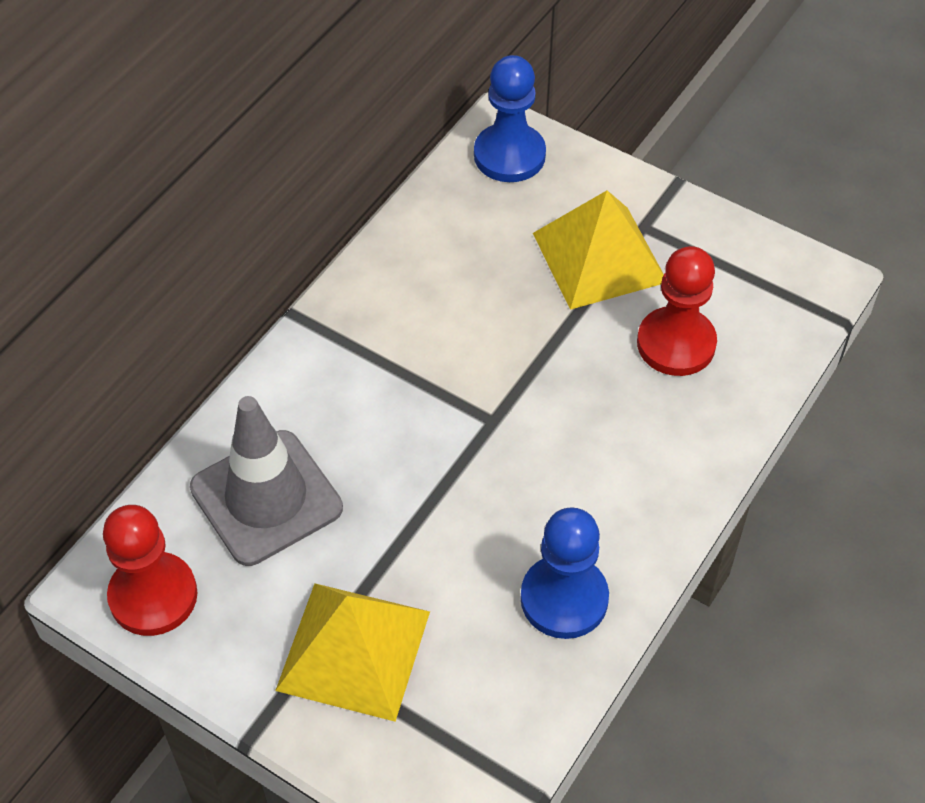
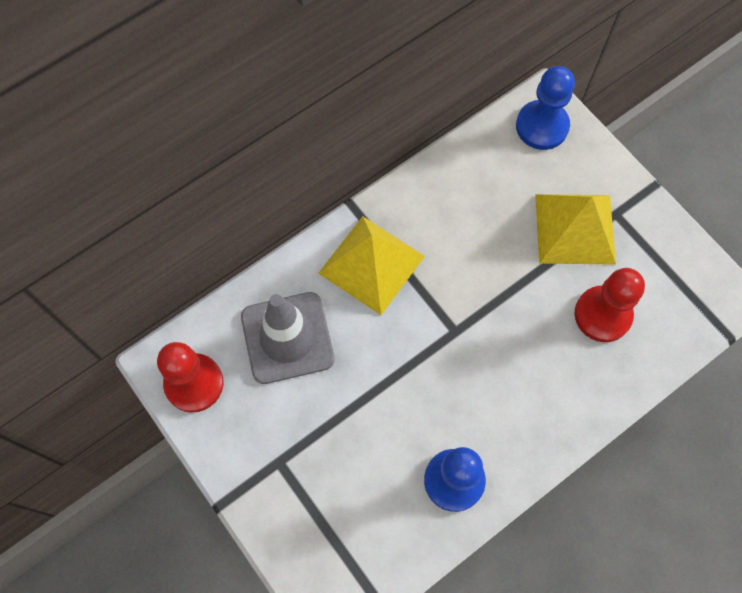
camera: 20 degrees right, 15 degrees up
yellow pyramid [275,584,430,722] -> yellow pyramid moved to [318,216,425,315]

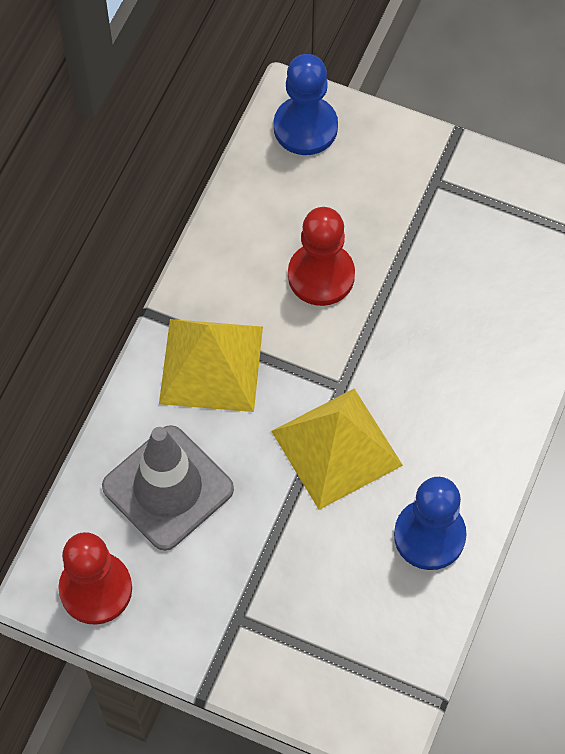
camera: 30 degrees left, 5 degrees down
yellow pyramid [535,194,616,265] -> yellow pyramid moved to [271,389,403,510]
red pawn [575,268,645,342] -> red pawn moved to [288,207,355,306]

